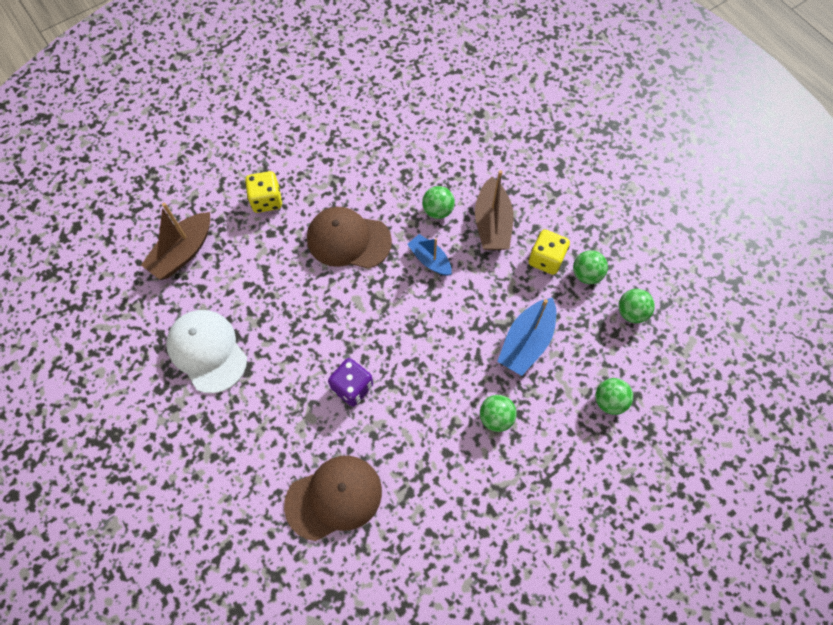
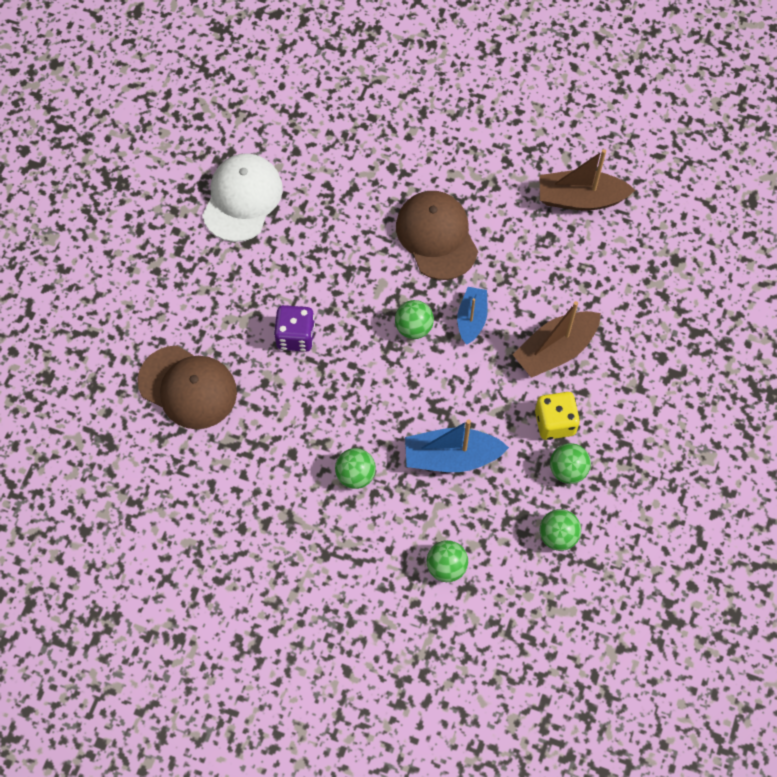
camera: 55 degrees right, 0 degrees up
brown boat [141,203,210,280] -> brown boat moved to [540,149,635,211]
yellow dice [245,171,282,213] -> none
green ball [422,186,455,219] -> green ball moved to [395,300,434,339]

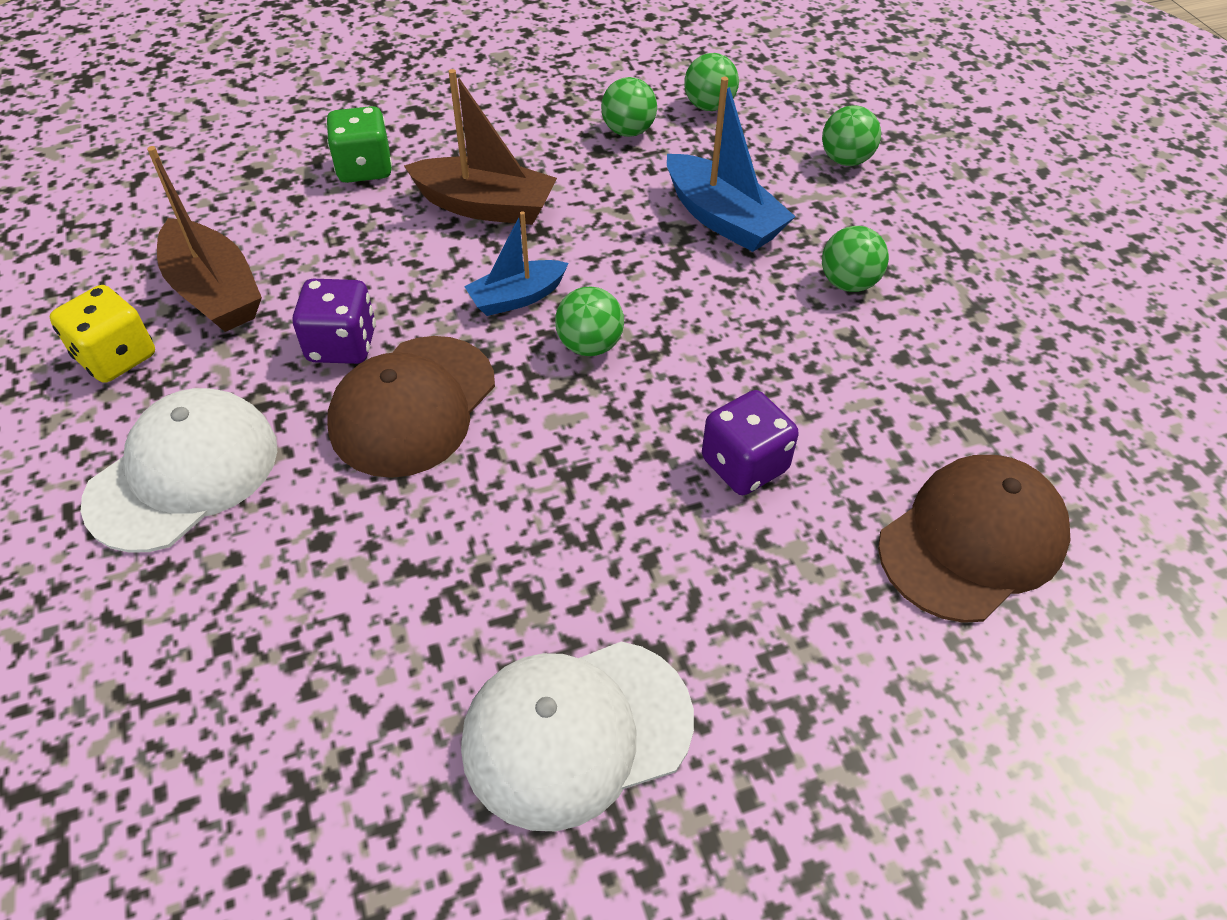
camera: 130 degrees left, 15 degrees down
brown cap [137,346,237,429] -> brown cap turned 60 degrees clockwise [878,455,1071,623]
yellow dice [535,392,580,440] -> yellow dice moved to [49,285,155,383]
none -> white cap [81,388,277,553]
none -> purple dice [293,279,376,364]
none -> green dice [326,106,392,183]

